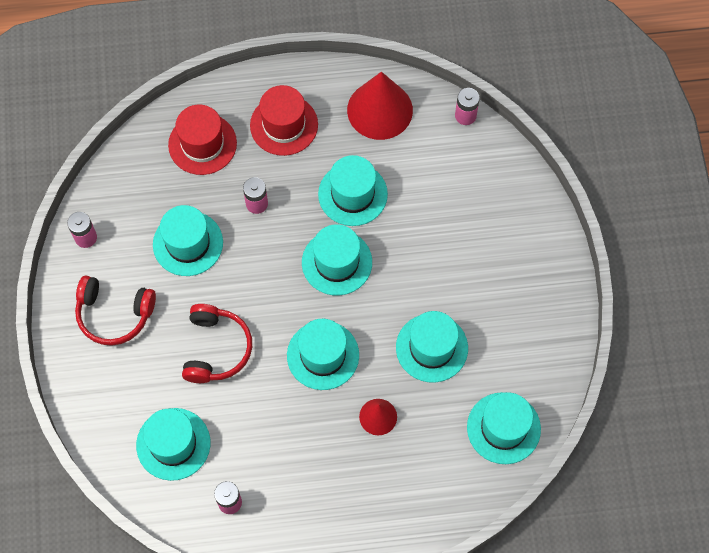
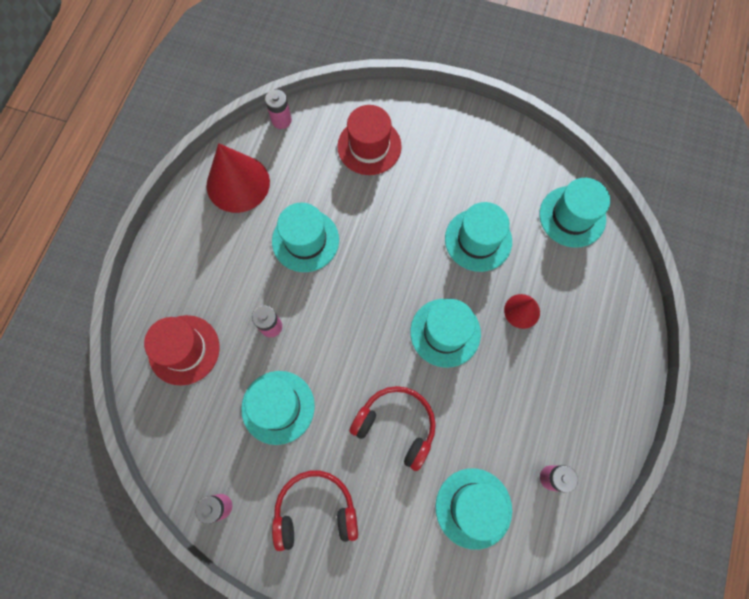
camera: 65 degrees left, 5 degrees up
red headphones [75,276,156,346] -> red headphones turned 135 degrees counterclockwise [272,471,358,551]
red hat [250,85,318,156] -> red hat moved to [337,105,402,175]
turquoise hat [302,224,372,295] -> none

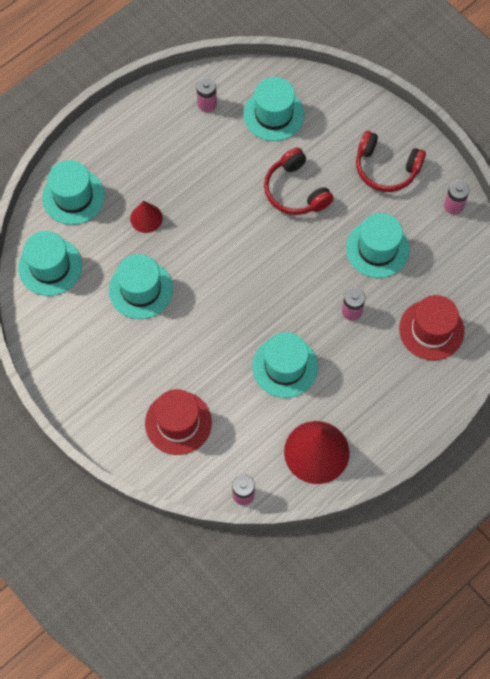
camera: 150 degrees left, 5 degrees down
turquoise hat [410,299,481,367] -> turquoise hat moved to [42,160,105,225]

